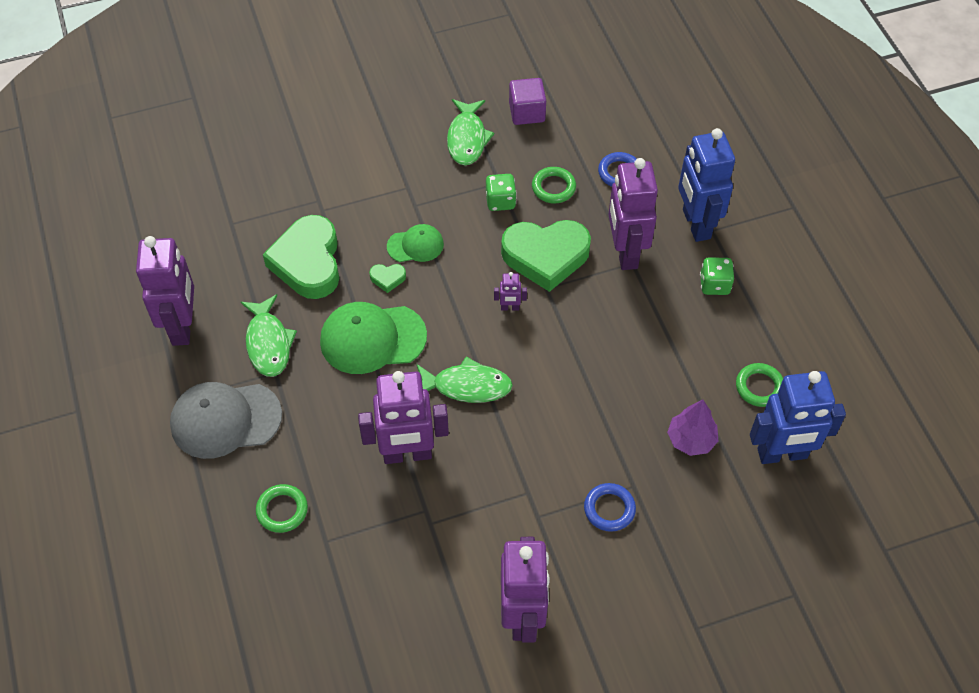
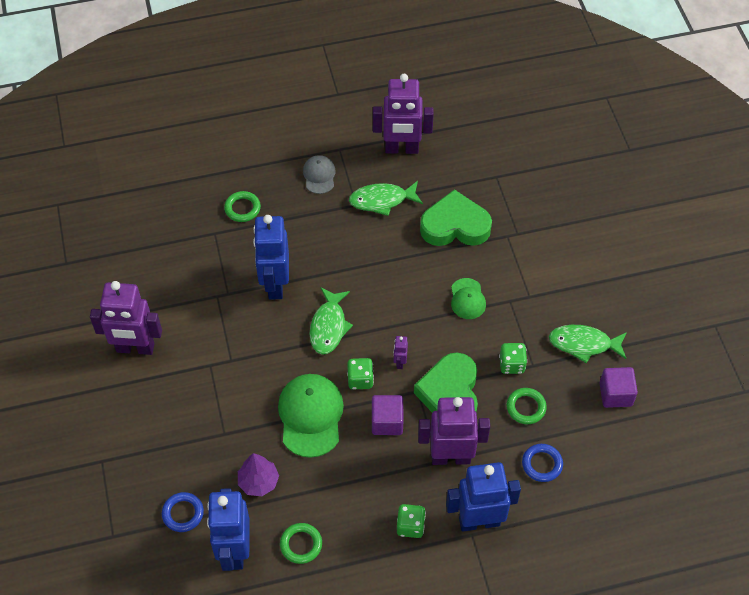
camera: 95 degrees right, 0 degrees up
grey cap [170,382,282,459] -> grey cap [303,155,336,194], size x0.56
green cap [320,302,427,374] -> green cap moved to [278,374,344,458]
purple robot [358,371,449,464] -> blue robot [253,215,289,300]
green heart [369,264,406,293] -> none
blue ring [584,483,636,532] -> blue ring moved to [162,492,204,532]
none -> green dice [347,358,374,389]
none -> purple cube [372,395,403,435]

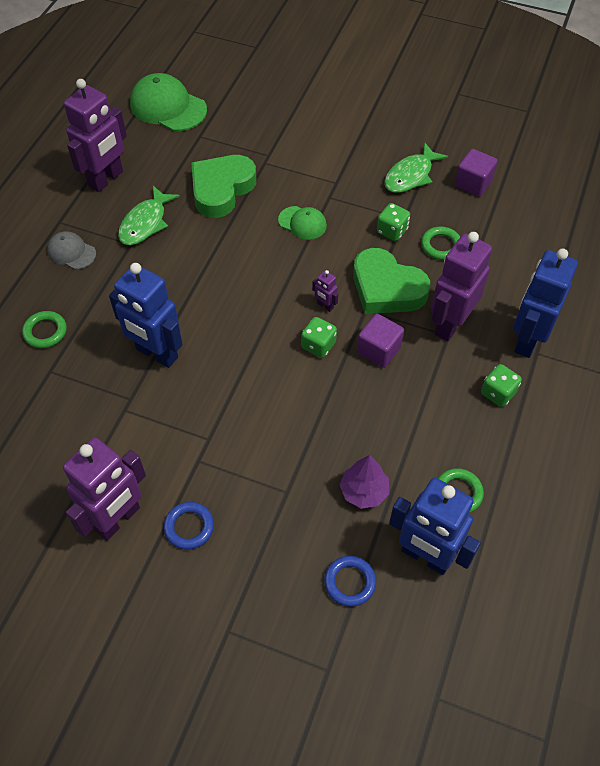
camera: 55 degrees left, 0 degrees up
green cap [278,374,344,458] -> green cap moved to [130,73,207,131]
green fish [310,288,353,355] -> none
blue ring [522,444,563,482] -> blue ring moved to [164,502,214,550]

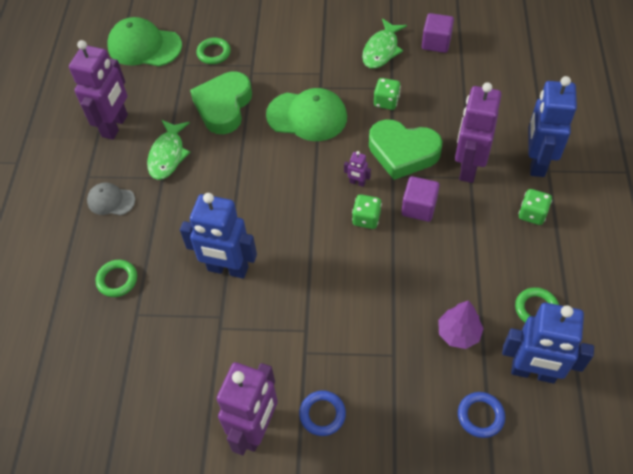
camera: 15 degrees left, 0 degrees up
green cap [278,206,327,240] -> green cap [266,88,347,141], size x1.79
green ring [421,227,460,260] -> green ring moved to [196,38,231,64]

